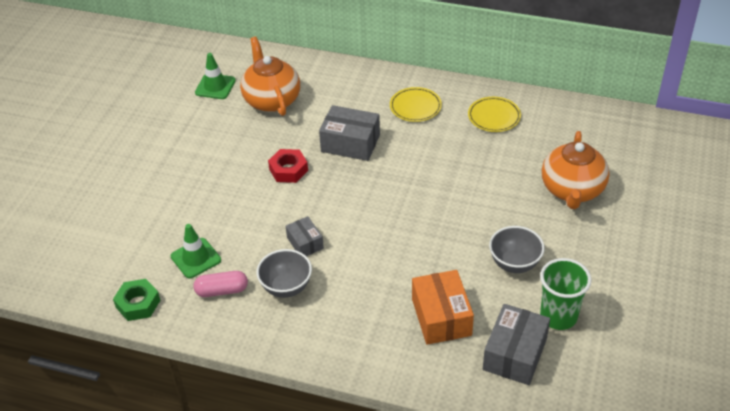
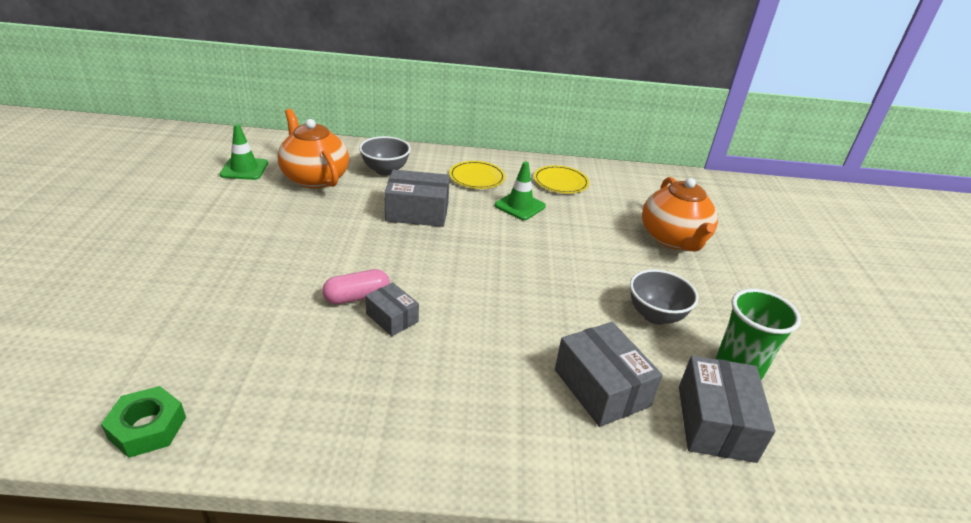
camera: 20 degrees left, 10 degrees down
green traffic cone [171,224,221,278] -> green traffic cone moved to [495,162,546,220]
pink capsule [193,271,248,297] -> pink capsule moved to [322,269,390,304]
grey bowl [256,249,312,298] -> grey bowl moved to [359,136,411,176]
red nut [268,149,308,183] -> none
orange box [412,270,474,345] -> grey box [555,322,663,427]

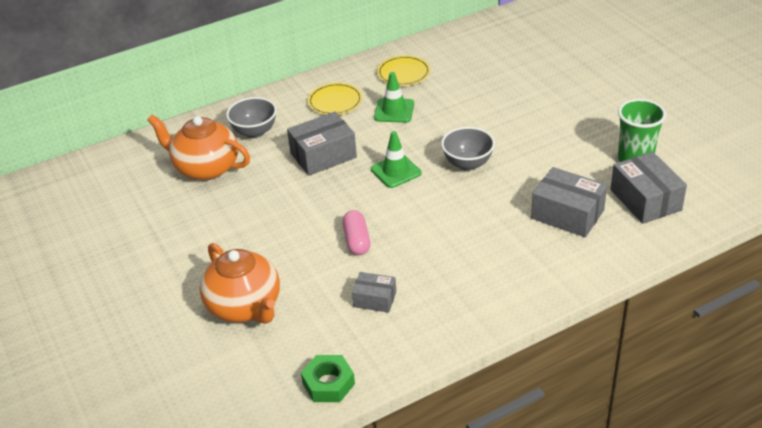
camera: 25 degrees left, 5 degrees up
green traffic cone [219,124,268,180] -> green traffic cone moved to [371,131,421,188]
pink capsule [322,269,390,304] -> pink capsule turned 45 degrees counterclockwise [342,210,370,255]
grey box [365,282,419,336] -> grey box moved to [352,272,396,313]
grey bowl [630,269,698,325] -> grey bowl moved to [441,127,495,171]
orange teapot [642,177,718,251] -> orange teapot moved to [199,243,280,324]

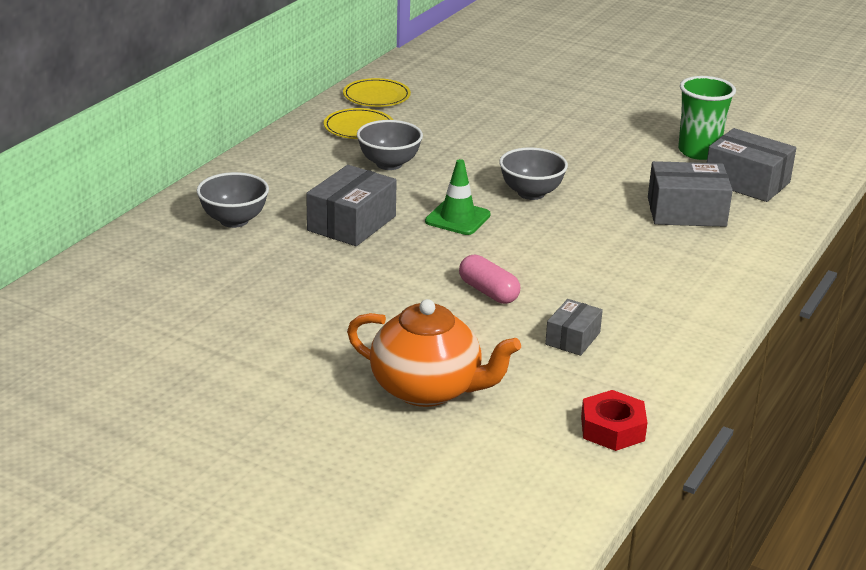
camera: 35 degrees left, 10 degrees down
orange teapot [147,115,250,181] -> none
green nut [301,355,355,402] -> red nut [581,390,648,451]
yellow plate [308,83,362,115] -> yellow plate moved to [343,78,411,107]
grey box [352,272,396,313] -> grey box turned 45 degrees counterclockwise [545,299,603,356]
green traffic cone [374,72,414,123] -> grey bowl [357,120,423,170]

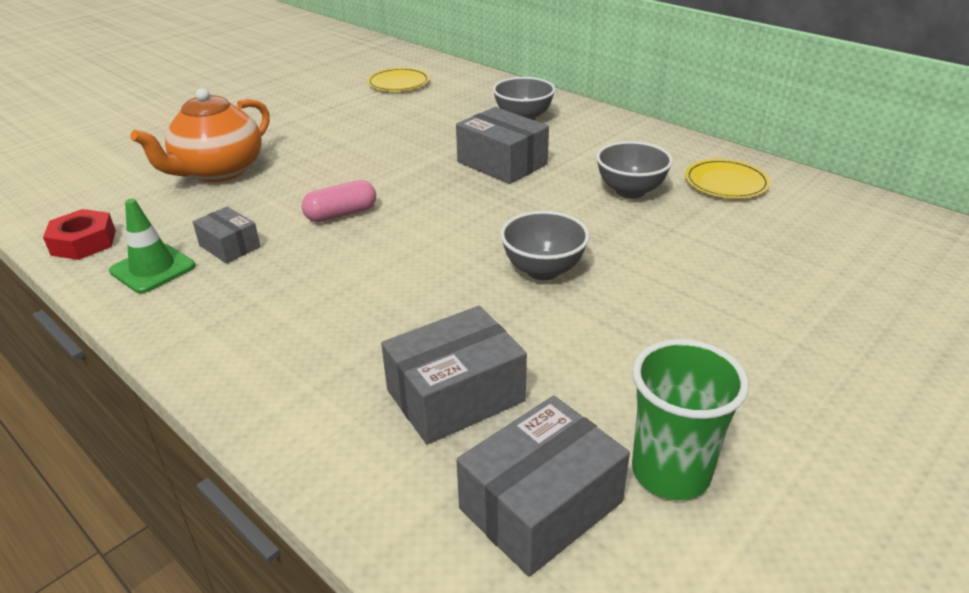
camera: 105 degrees right, 5 degrees up
yellow plate [343,78,411,107] -> yellow plate moved to [367,68,430,91]
green traffic cone [425,159,491,235] -> green traffic cone moved to [109,199,195,293]
grey box [648,161,733,227] -> grey box turned 45 degrees clockwise [381,306,527,445]

